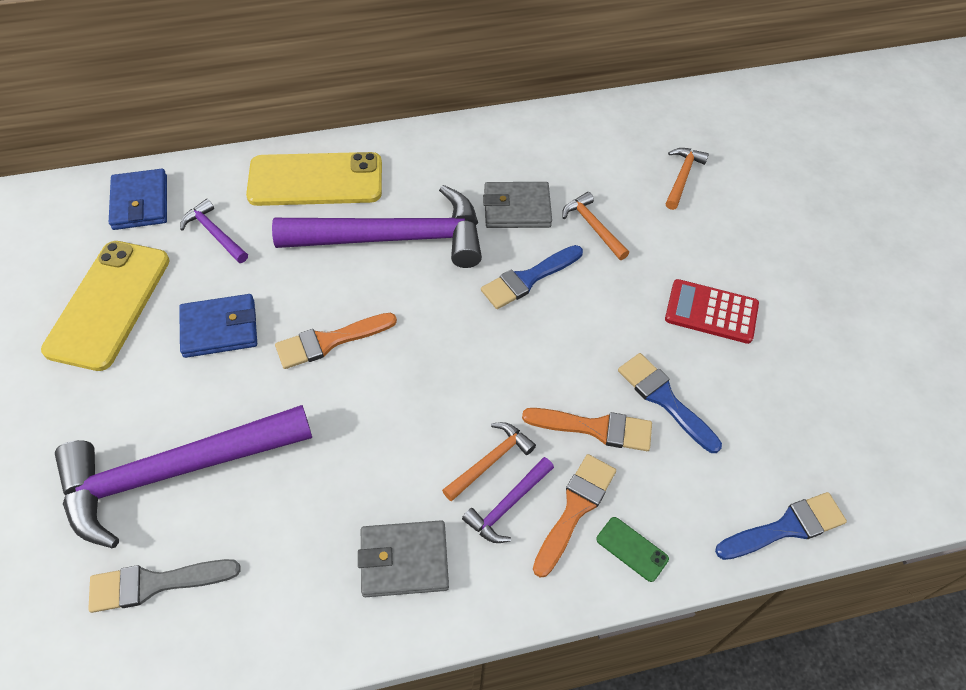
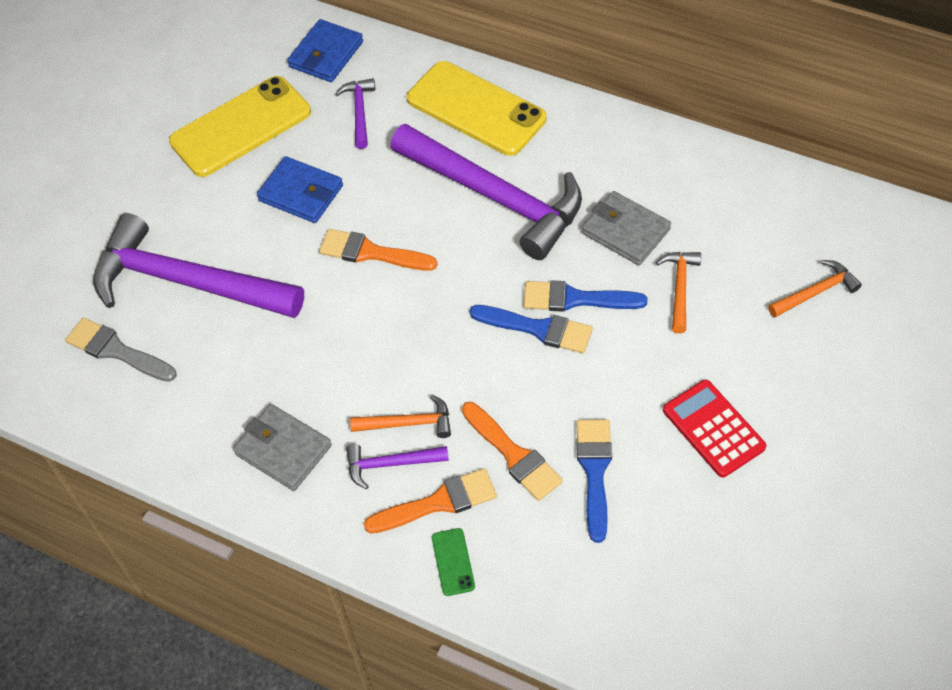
camera: 45 degrees right, 0 degrees up
blue brush [715,492,847,560] -> blue brush moved to [470,305,593,353]

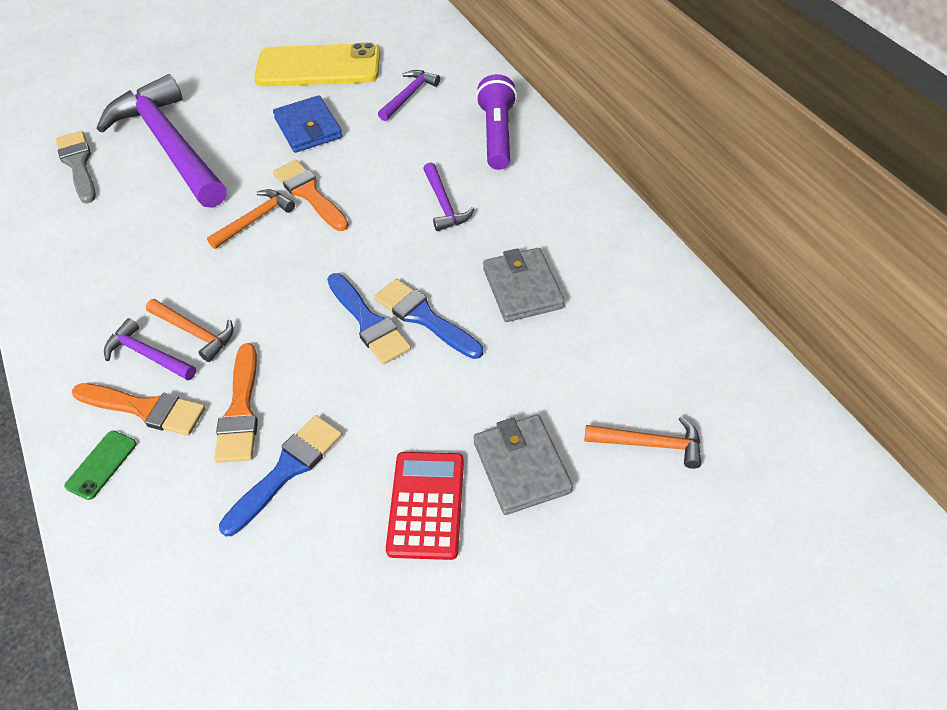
camera: 35 degrees right, 5 degrees down
grey wallet [233,404,332,491] -> grey wallet moved to [474,415,573,515]
blue wallet [287,19,363,82] -> none
purple hammer [390,124,582,260] -> purple hammer [423,162,474,231], size x0.43
yellow phone [407,61,546,156] -> purple flashlight [476,74,517,170]
orange hammer [656,252,701,334] -> orange hammer moved to [207,189,295,249]

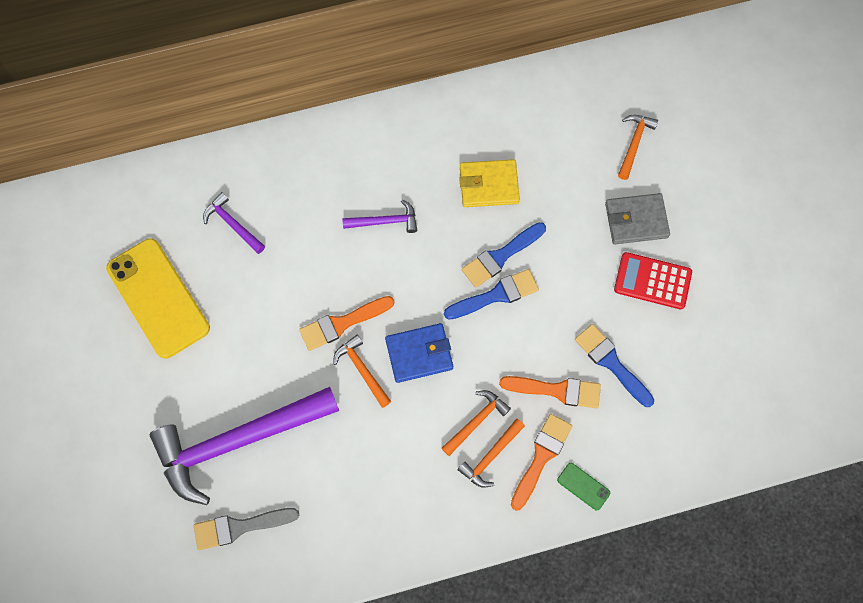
camera: 80 degrees left, 20 degrees up
purple hammer [104,318,196,380] -> orange hammer [458,419,525,488]
yellow phone [254,42,380,86] -> yellow phone turned 45 degrees counterclockwise [106,238,210,359]
blue wallet [273,95,342,153] -> blue wallet moved to [385,323,453,383]
purple flashlight [476,74,517,170] -> none
grey wallet [483,248,565,322] -> yellow wallet [459,159,520,207]

